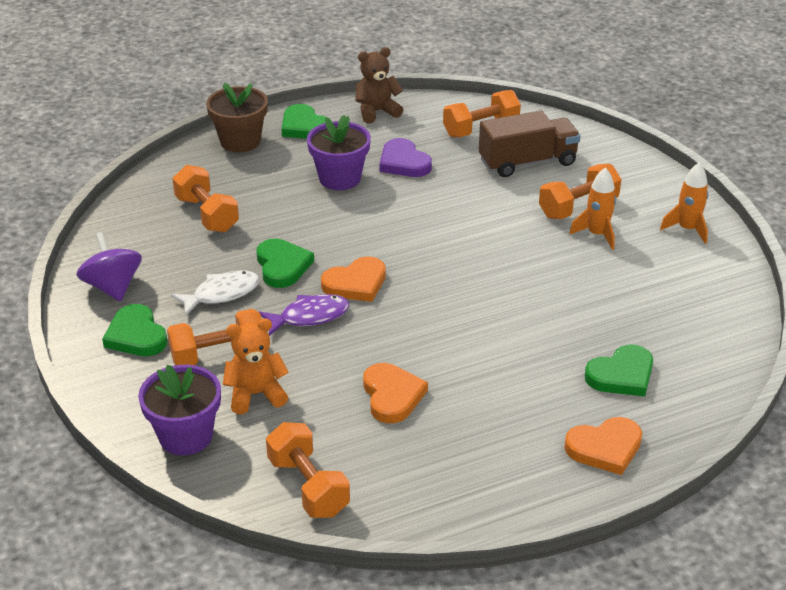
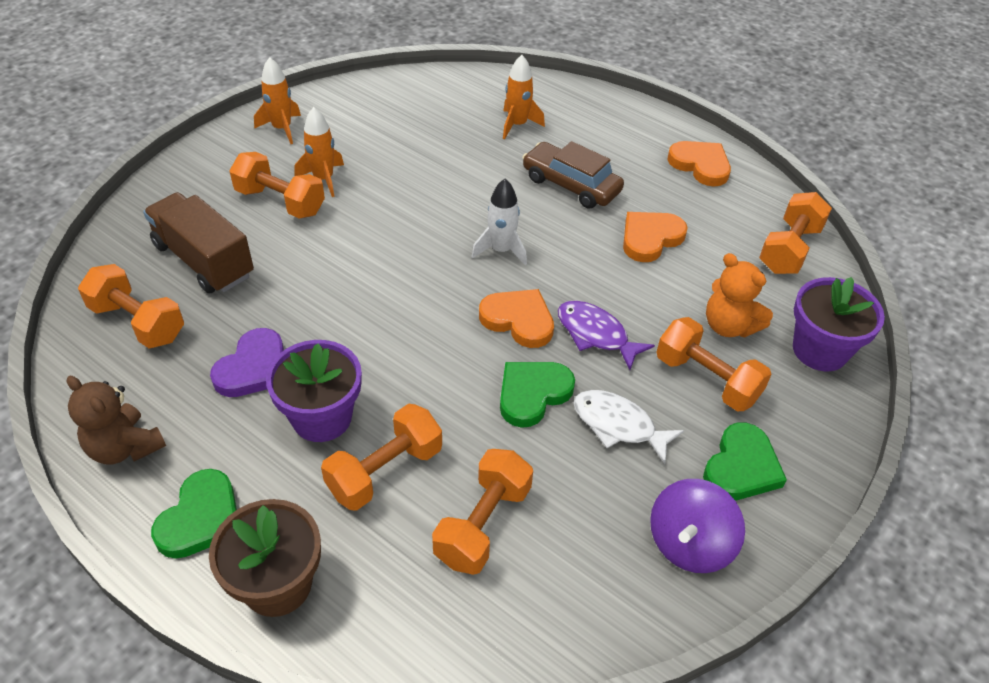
camera: 120 degrees left, 10 degrees up
orange heart [564,417,642,475] -> orange heart moved to [667,141,731,186]
green heart [585,344,653,397] -> orange rocket [503,55,545,139]
none -> orange dumbbell [321,404,442,511]
none -> white rocket [471,179,527,266]
none -> brown car [522,141,624,209]

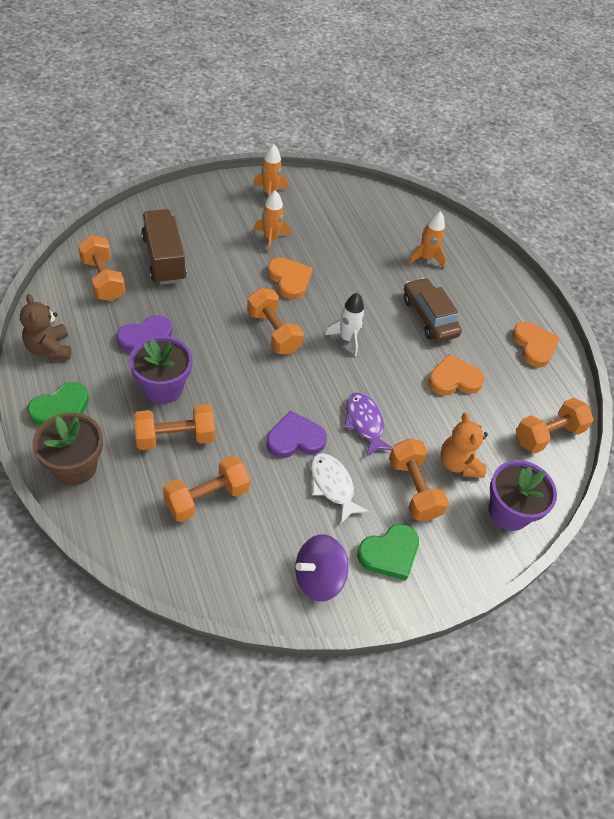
camera: 25 degrees right, 5 degrees up
orange dumbbell [229,152,325,219] -> orange dumbbell moved to [247,288,304,355]
orange heart [479,289,554,348] -> orange heart moved to [267,258,312,299]
green heart [500,362,575,428] -> purple heart [267,411,327,458]

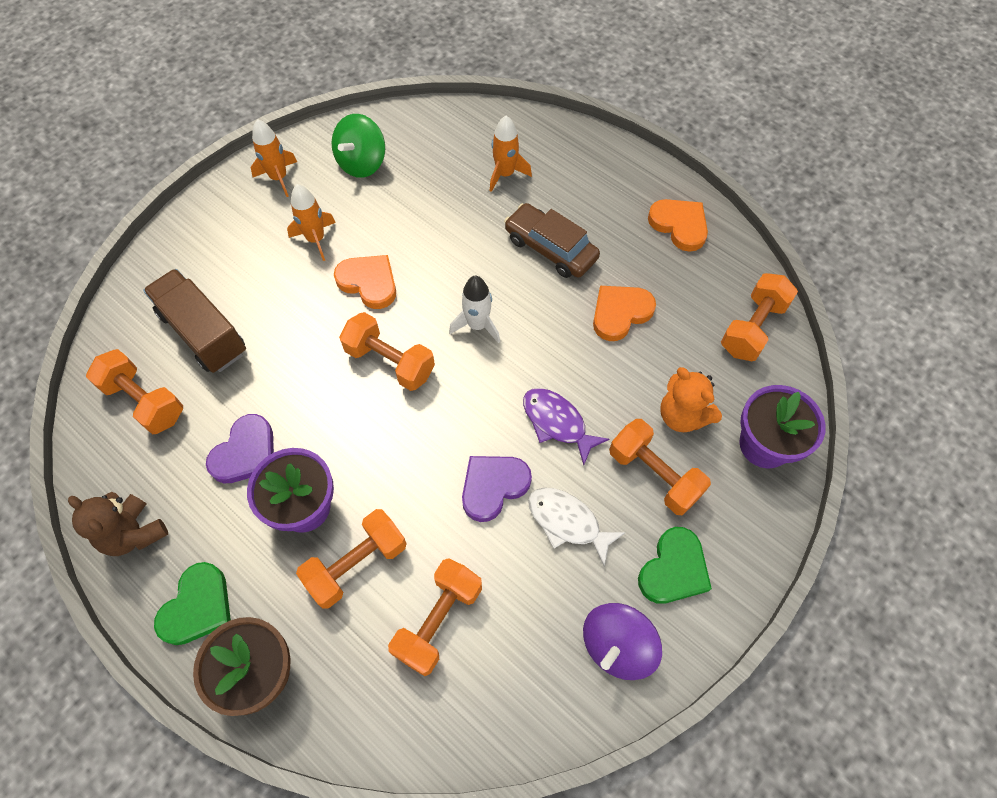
camera: 20 degrees left, 10 degrees up
none -> green spinning top [331,114,385,178]

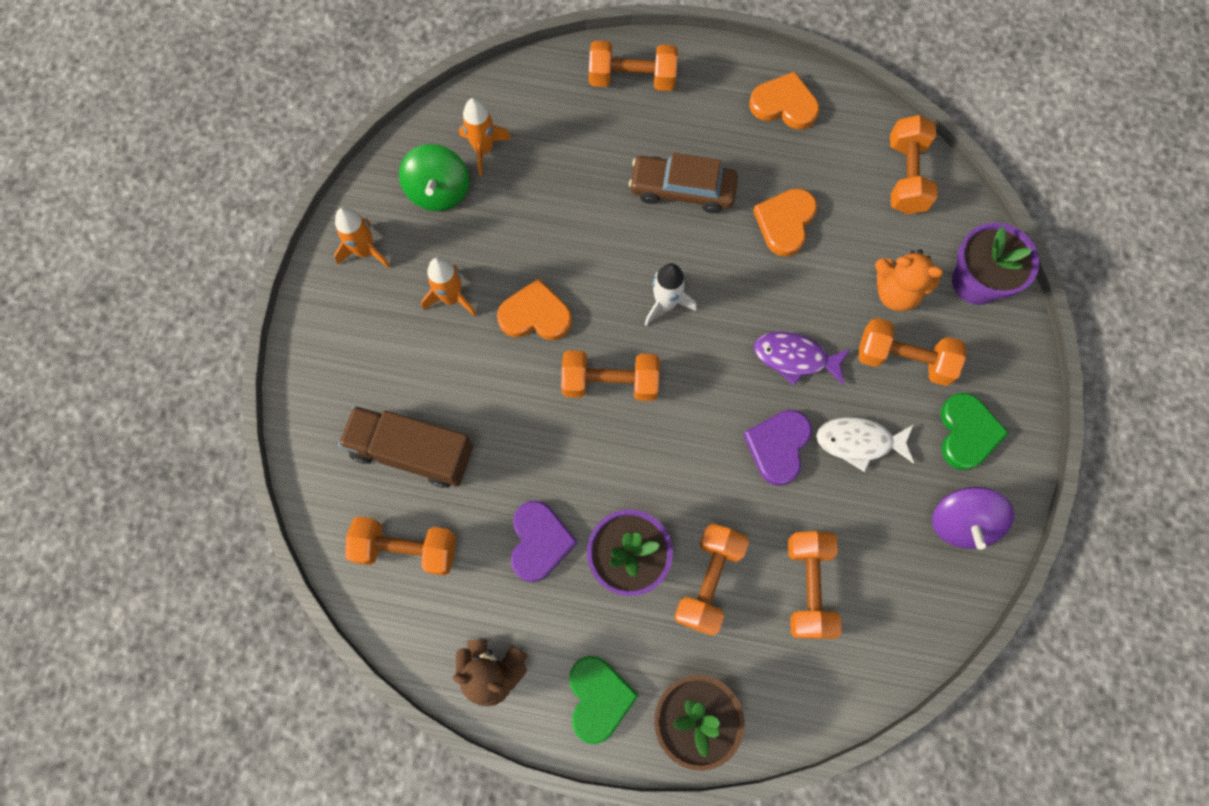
camera: 30 degrees left, 10 degrees up
orange rocket [490,116,532,192] -> orange rocket moved to [459,98,511,176]
none -> orange dumbbell [589,40,678,91]

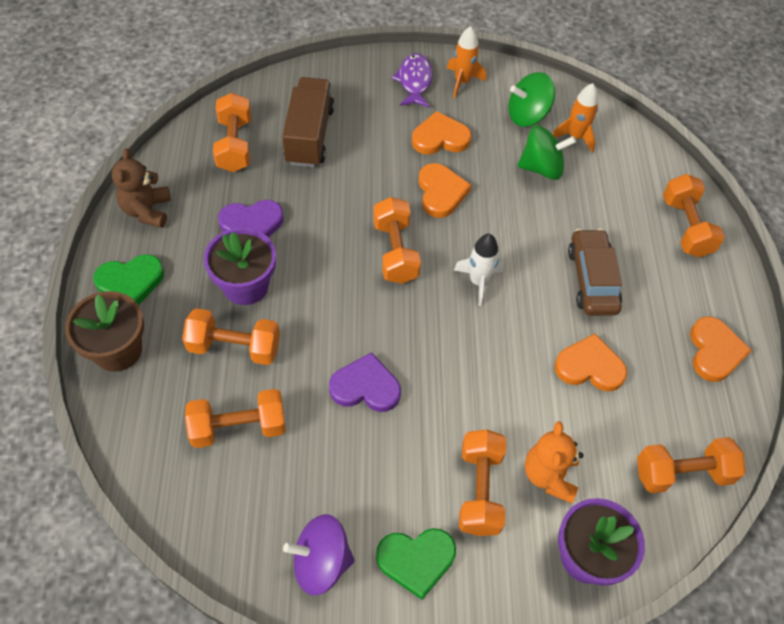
camera: 75 degrees right, 15 degrees down
orange rocket [421,257,477,316] -> orange heart [412,111,471,155]
purple fish [754,331,850,385] -> purple fish moved to [392,53,433,108]
white fish [816,417,914,472] -> none
none -> green spinning top [518,125,576,180]

